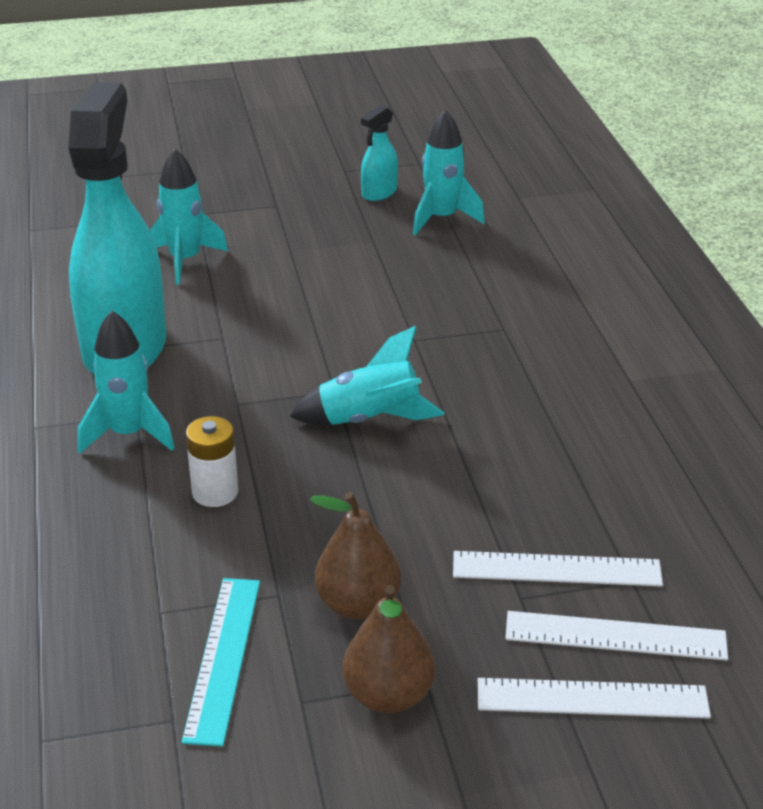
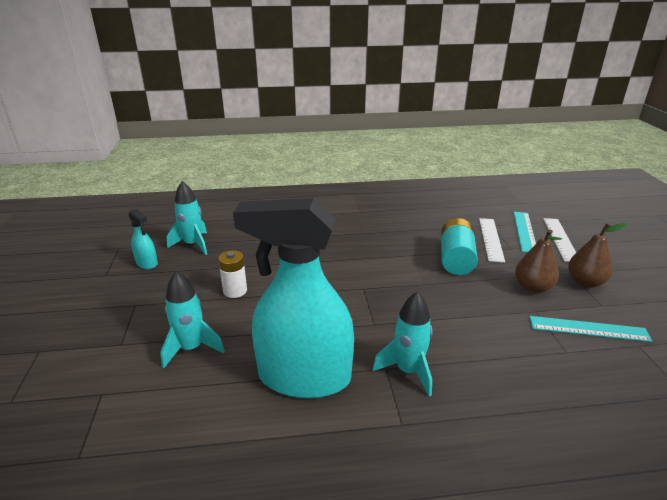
camera: 85 degrees left, 5 degrees down
white battery [186,416,238,507] -> white battery moved to [218,250,247,298]
turquoise rocket [289,326,444,425] -> none
white ruler [505,611,728,661] -> turquoise ruler [514,212,536,252]
none -> turquoise battery [441,218,478,275]

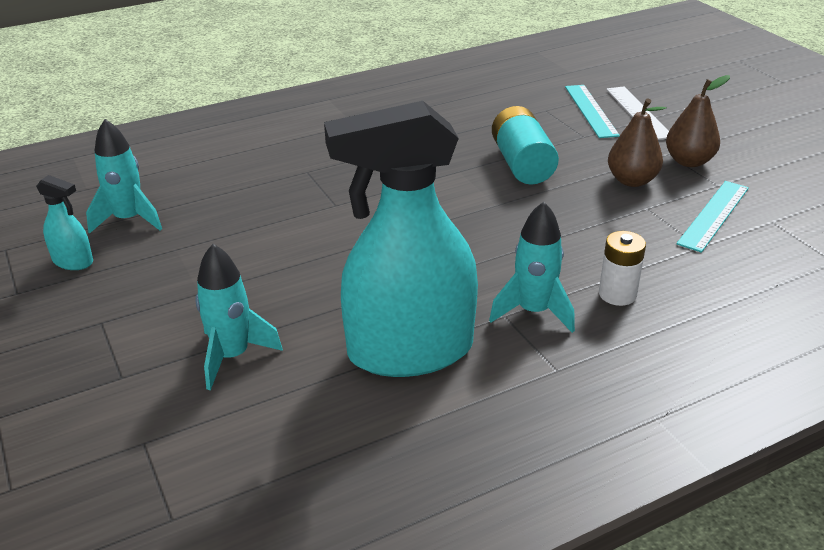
camera: 20 degrees left, 5 degrees up
white battery [218,250,247,298] -> white battery moved to [599,231,646,306]
white ruler [479,218,505,263] -> none
turquoise ruler [529,316,653,342] -> turquoise ruler turned 45 degrees counterclockwise [676,181,749,253]

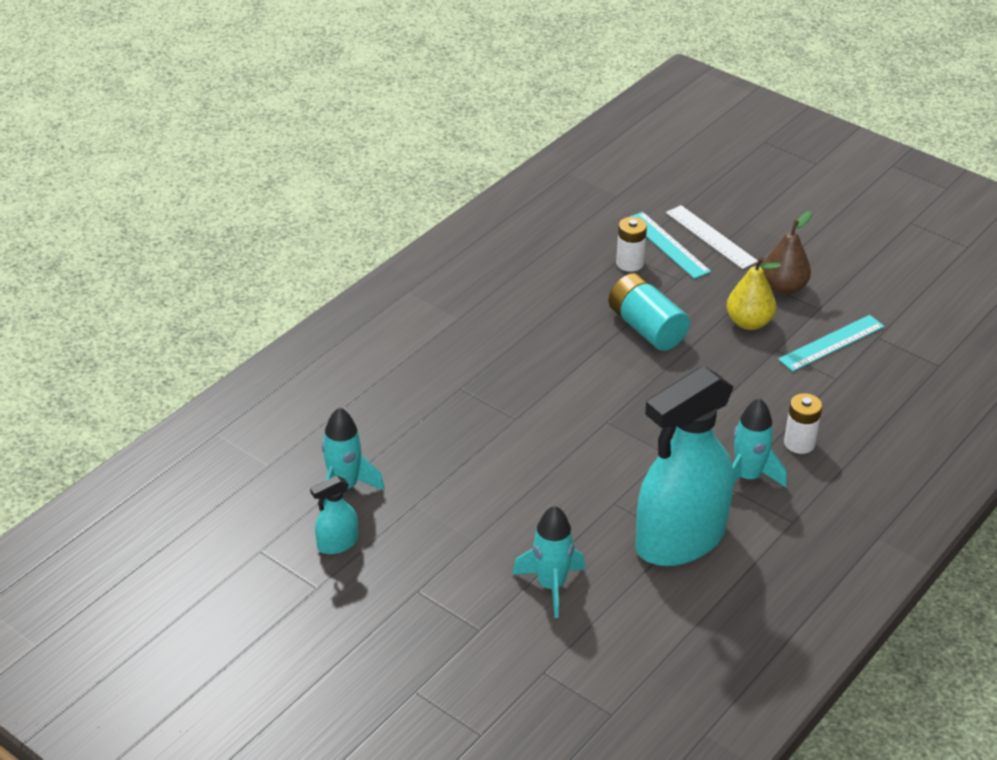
camera: 25 degrees left, 5 degrees up
turquoise spray bottle [36,175,93,270] -> turquoise spray bottle turned 150 degrees clockwise [310,475,358,554]
brown pear [608,99,667,187] -> yellow pear [727,257,781,330]
turquoise ruler [676,181,749,253] -> turquoise ruler turned 45 degrees clockwise [778,315,885,371]
none -> white battery [616,217,647,272]

